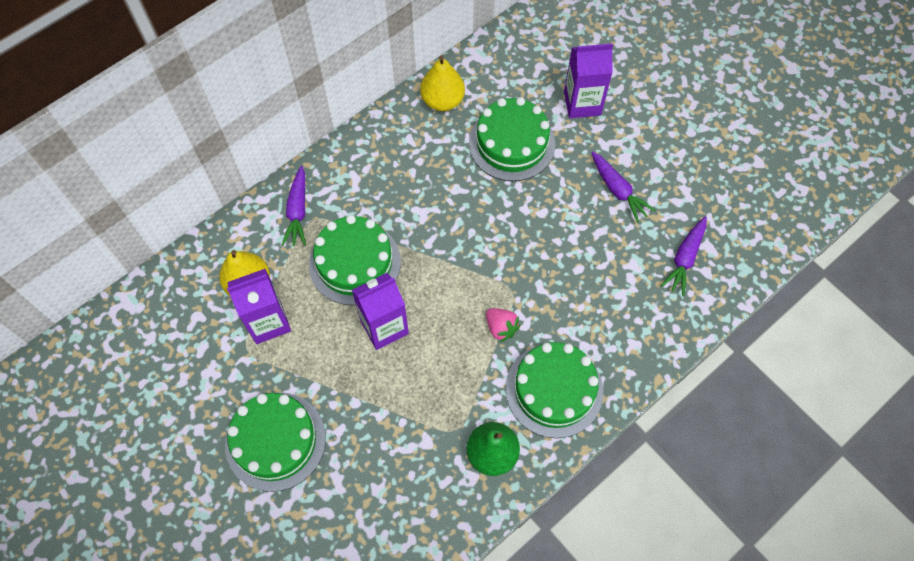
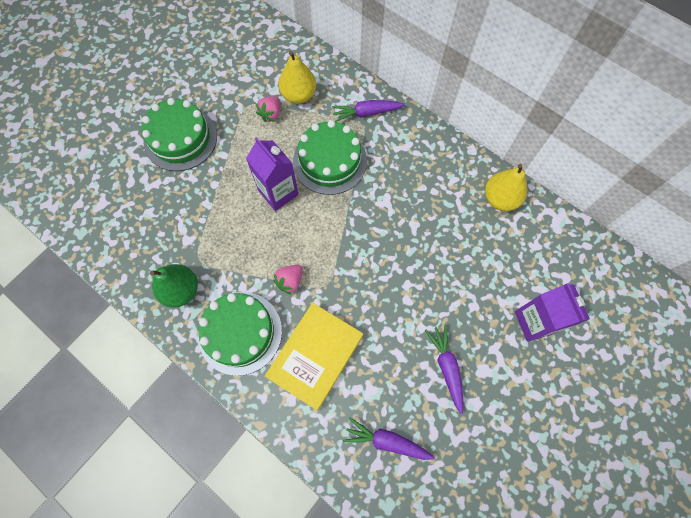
camera: 80 degrees right, 5 degrees up
purple carton [227,269,291,344] -> pink strawberry [256,96,280,122]
green cake [469,97,555,181] -> none
purple carrot [591,151,656,223] -> purple carrot turned 120 degrees clockwise [425,324,463,414]
none -> yellow book [265,303,363,410]

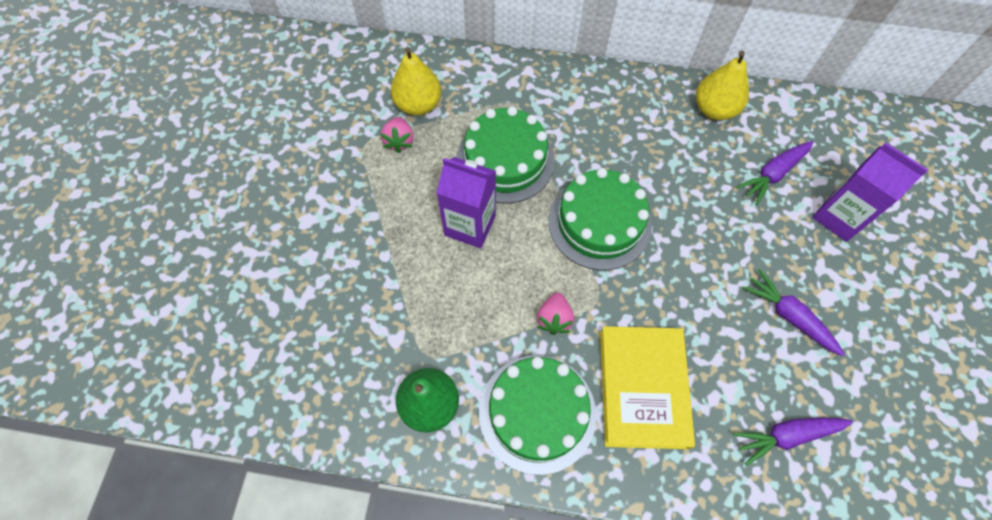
camera: 30 degrees left, 5 degrees down
green cake [142,98,217,171] -> green cake moved to [548,168,652,270]
purple carrot [332,100,405,122] -> purple carrot moved to [736,141,814,205]

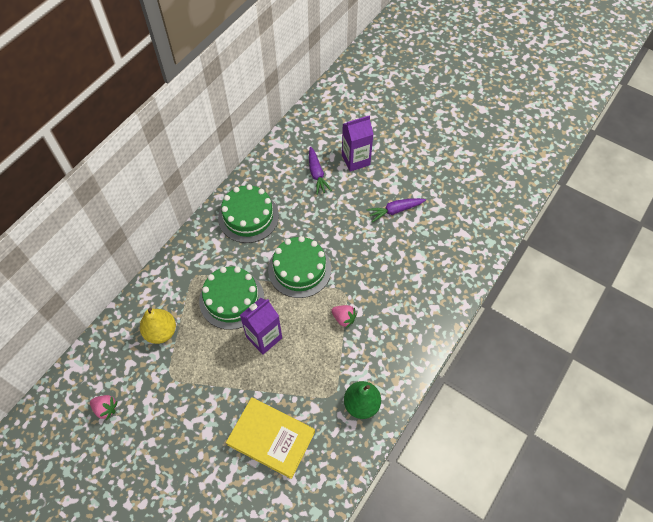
camera: 65 degrees left, 5 degrees down
pink strawberry [381,117,413,153] -> pink strawberry moved to [90,395,118,420]
green cake [479,355,597,475] -> green cake moved to [218,184,279,243]
yellow book [600,326,695,449] -> yellow book moved to [226,397,315,479]
yellow pear [696,51,749,120] -> none
purple carrot [733,418,853,466] -> none

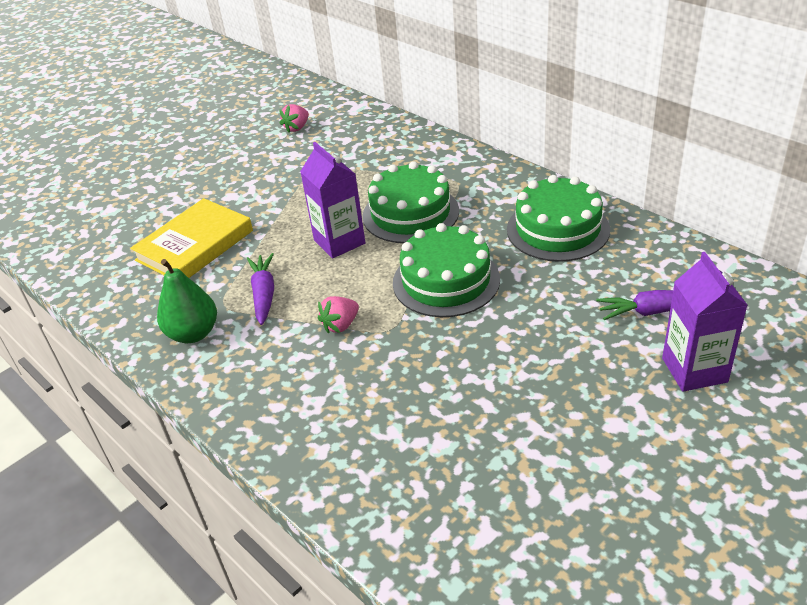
camera: 105 degrees right, 20 degrees down
yellow pear [140,308,176,344] -> none
purple carrot [367,198,426,222] -> purple carrot moved to [247,253,274,325]

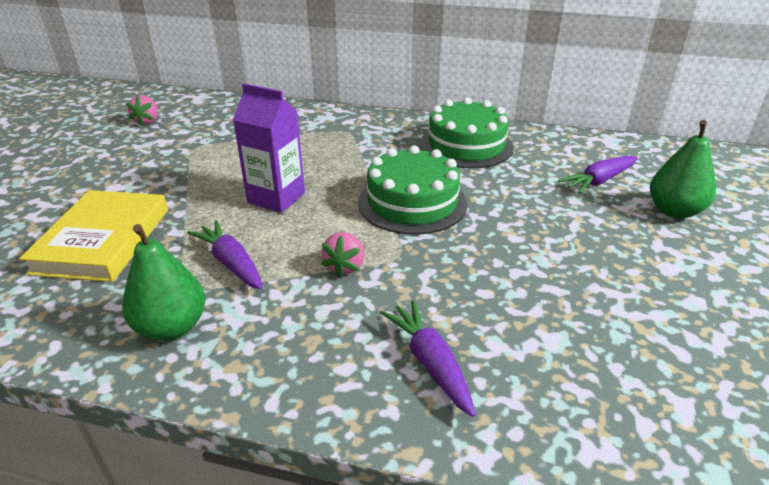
camera: 35 degrees left, 5 degrees down
green cake [362,161,459,243] -> none
purple carton [662,252,748,392] -> green pear [650,120,716,219]
none -> purple carrot [380,300,475,417]

